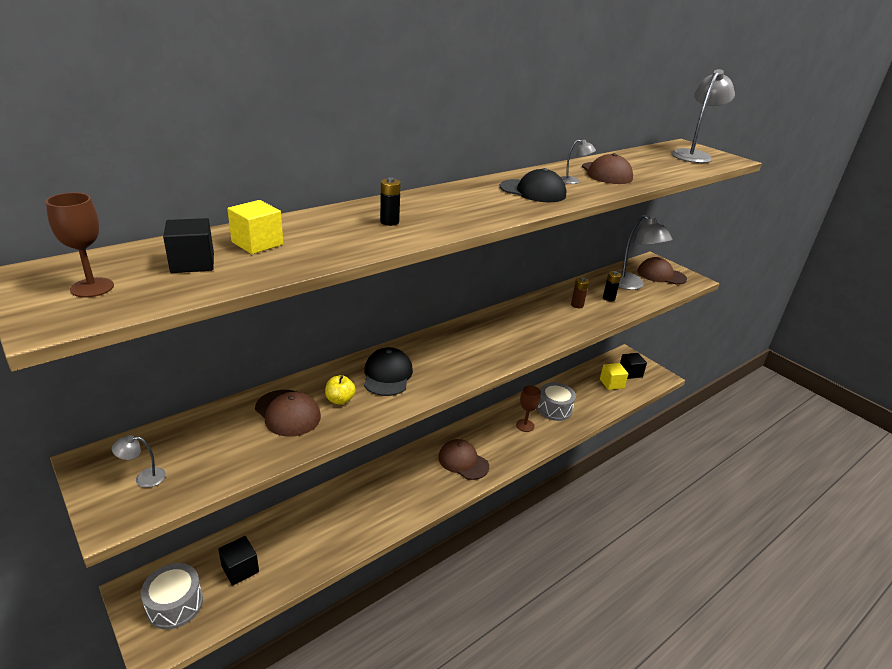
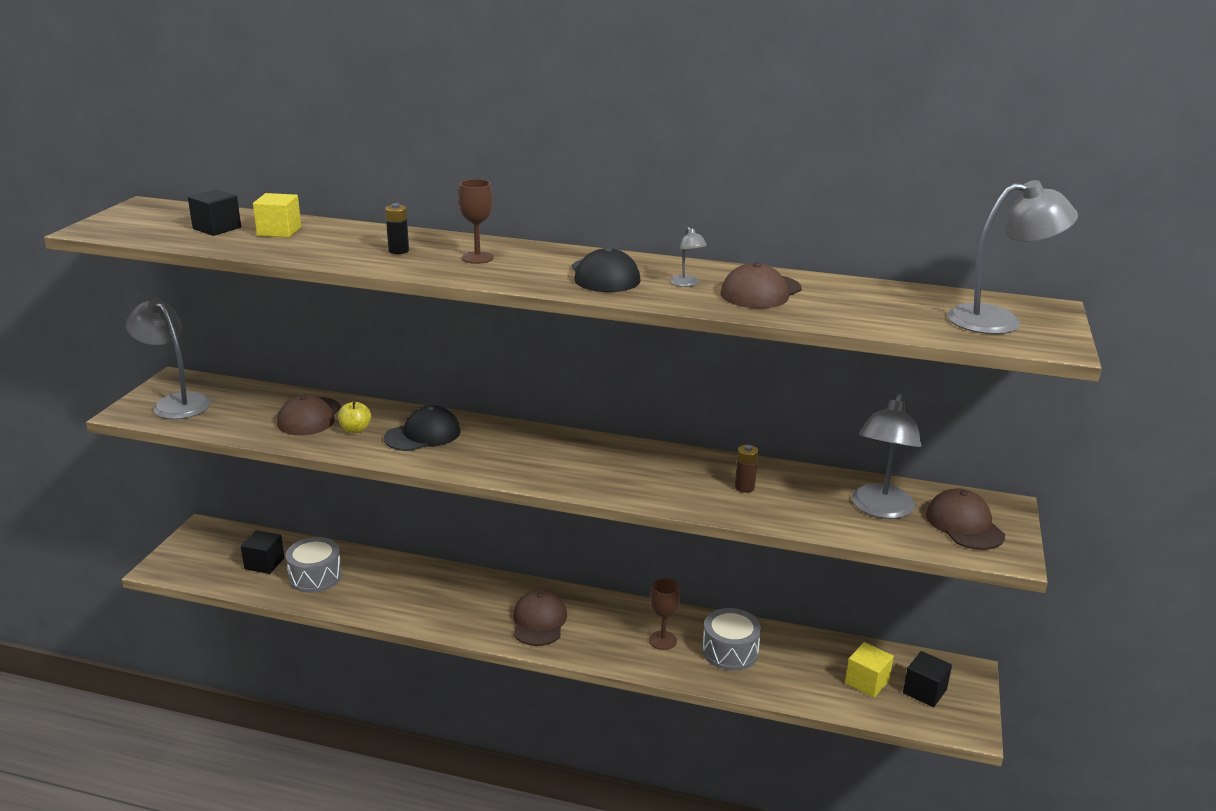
camera: 55 degrees right, 5 degrees down
brown goblet [45,192,114,298] -> brown goblet moved to [458,179,494,264]
grey lamp [112,435,166,488] -> grey lamp [126,298,211,419], size x2.26
grey drum [141,563,203,630] -> grey drum moved to [285,537,342,593]
black battery [603,271,621,301] -> none

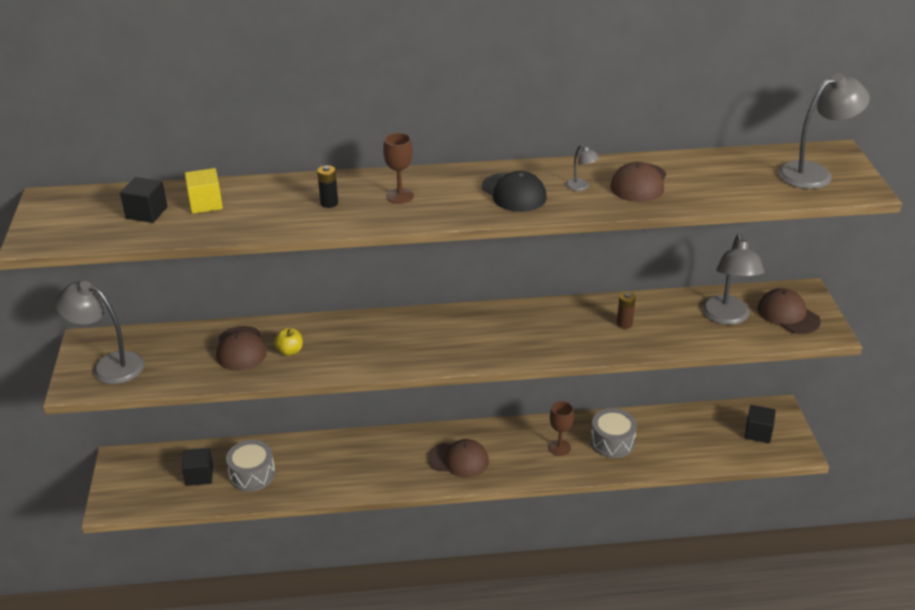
camera: 20 degrees left, 10 degrees up
black cap [384,405,461,451] -> none
brown cap [513,590,567,646] -> brown cap turned 120 degrees clockwise [428,439,489,478]
yellow cube [845,642,894,698] -> none

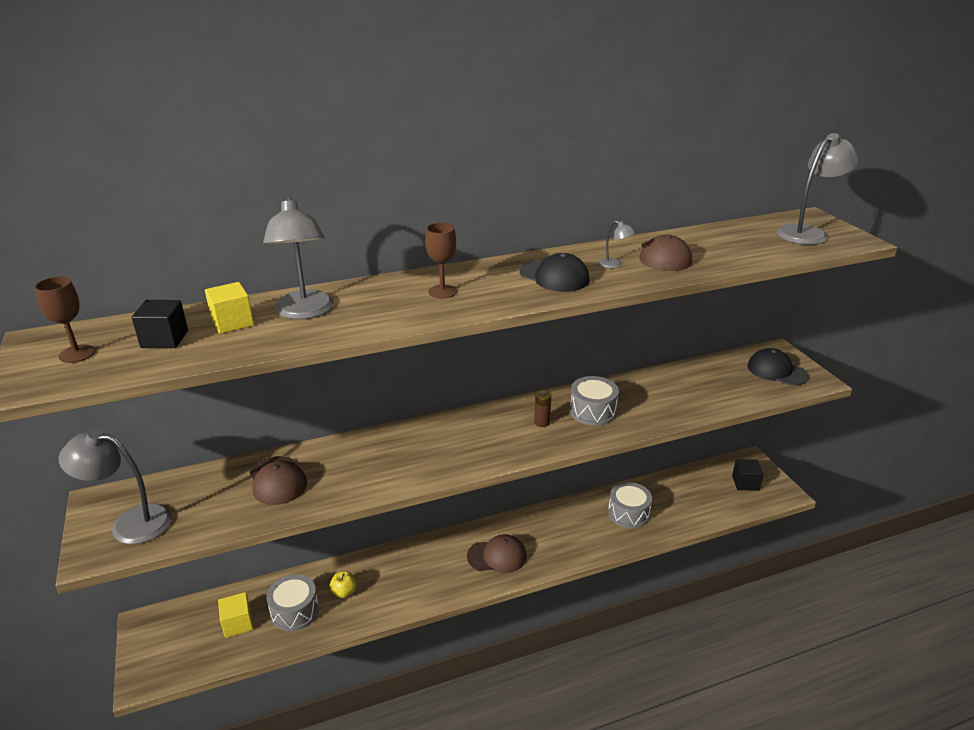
camera: 15 degrees left, 5 degrees down
black cube [182,448,213,486] -> yellow cube [218,592,253,638]
yellow apple [274,328,303,356] -> yellow apple moved to [329,571,357,598]
black battery [317,165,338,208] -> none
brown goblet [549,401,574,456] -> brown goblet moved to [34,276,95,363]
brown battery [617,292,636,329] -> brown battery moved to [534,390,551,427]
grey lamp [702,234,764,325] -> grey lamp moved to [263,196,334,319]
brown cap [758,288,821,334] -> black cap [748,348,809,385]
none -> grey drum [570,376,619,426]

